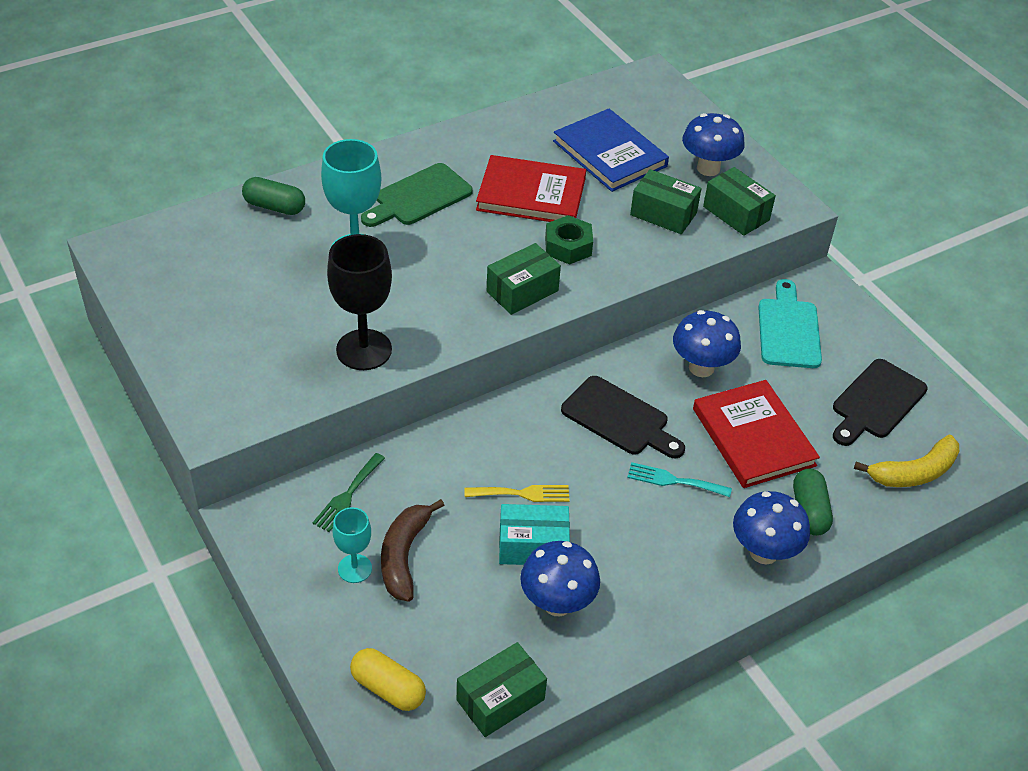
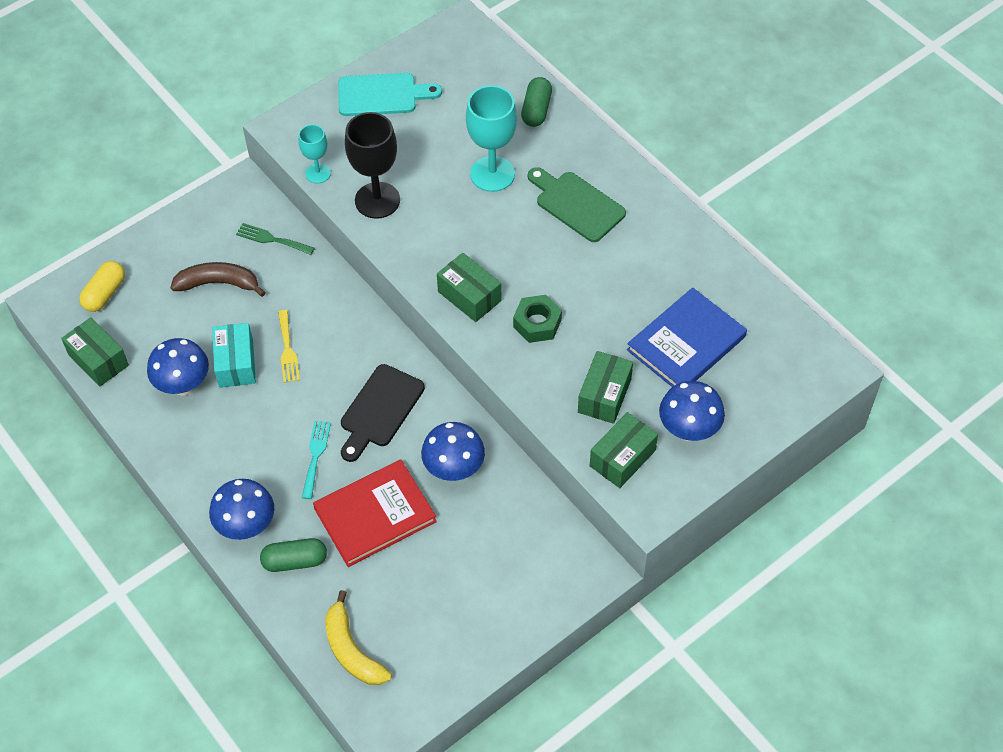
camera: 85 degrees right, 10 degrees up
turquoise goblet [333,507,372,583] -> turquoise goblet moved to [299,124,331,183]
red book [476,155,586,222] -> none
turquoise cutting board [758,279,822,368] -> turquoise cutting board moved to [338,73,442,116]
black cutting board [833,359,928,446] -> none

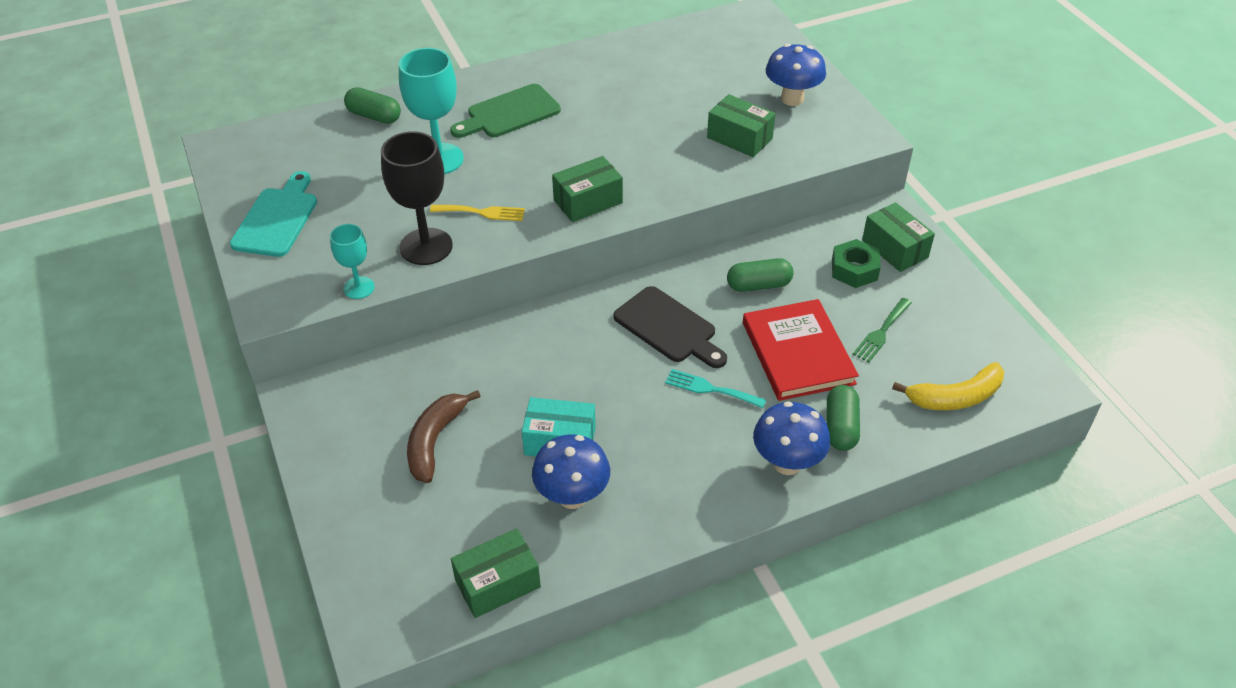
camera: 75 degrees left, 10 degrees down
yellow capsule [79,261,125,312] -> none
green fork [236,223,315,255] -> green fork moved to [853,298,912,362]
yellow fork [278,310,300,383] -> yellow fork moved to [430,205,525,221]
blue mushroom [421,422,485,481] -> green capsule [727,258,794,292]
green nut [513,295,562,343] -> green nut moved to [832,239,881,288]
green box [590,412,658,488] -> green box moved to [862,202,935,272]
blue book [627,288,747,387] -> none

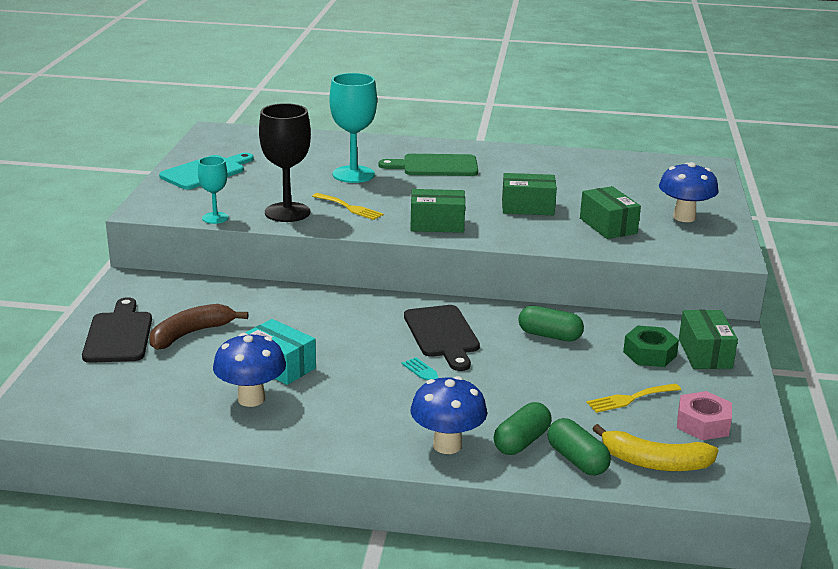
camera: 30 degrees right, 20 degrees down
green capsule [344,87,401,124] -> green capsule moved to [548,418,611,475]
green box [451,528,541,618] -> green box moved to [502,173,557,215]
red book [743,299,859,401] -> none
green fork [853,298,912,362] -> yellow fork [587,383,681,413]
none -> black cutting board [82,297,152,363]
none -> pink nut [677,391,732,440]

